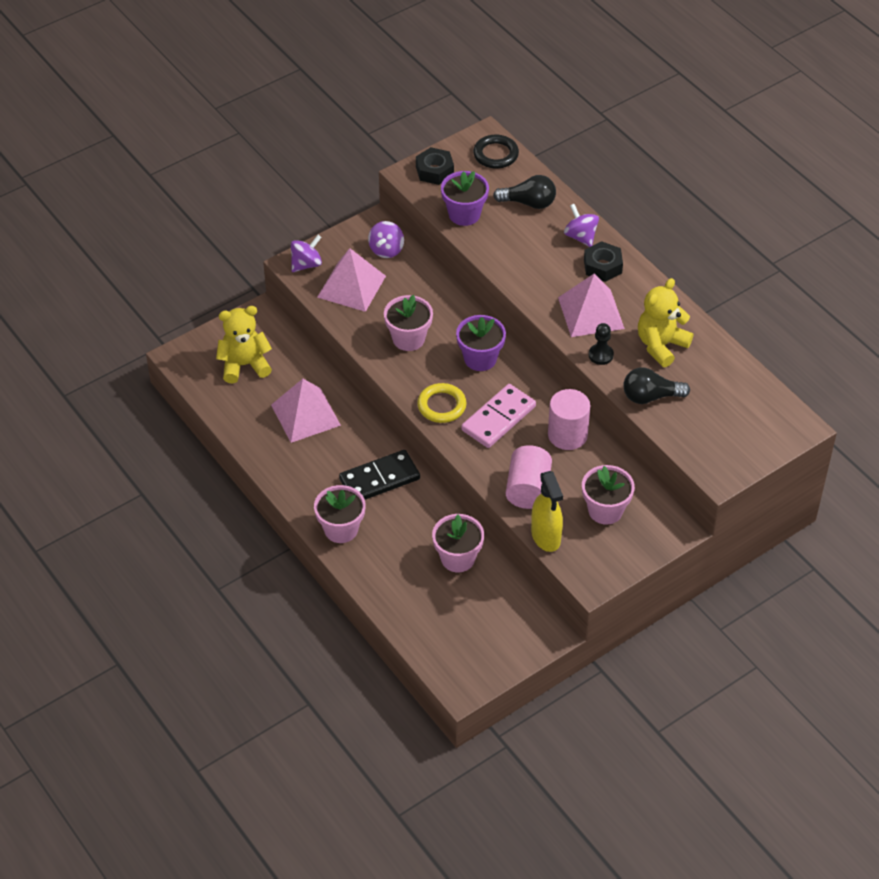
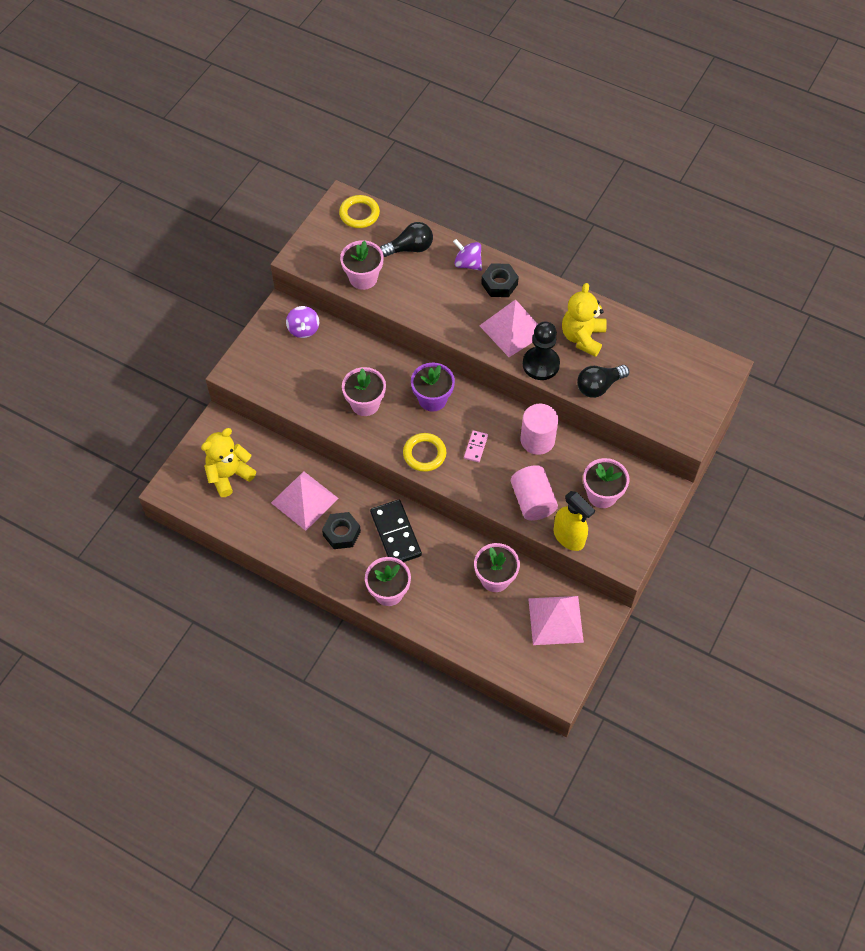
camera: 25 degrees left, 10 degrees up
purple spinning top [291,235,322,272] -> none
pink pyramid [317,248,386,312] -> pink pyramid moved to [528,596,584,645]
black domino [339,450,420,500] -> black domino turned 60 degrees counterclockwise [370,500,422,562]
black nut [416,147,454,185] -> black nut moved to [322,512,361,549]
purple flower pot [441,171,489,226] -> pink flower pot [340,240,384,290]
pink domino [461,384,536,448] -> pink domino [464,430,488,462], size x0.50
black ring [473,135,519,169] -> yellow ring [339,195,380,228]
black pawn [589,323,614,365] -> black pawn [523,322,560,380], size x1.70

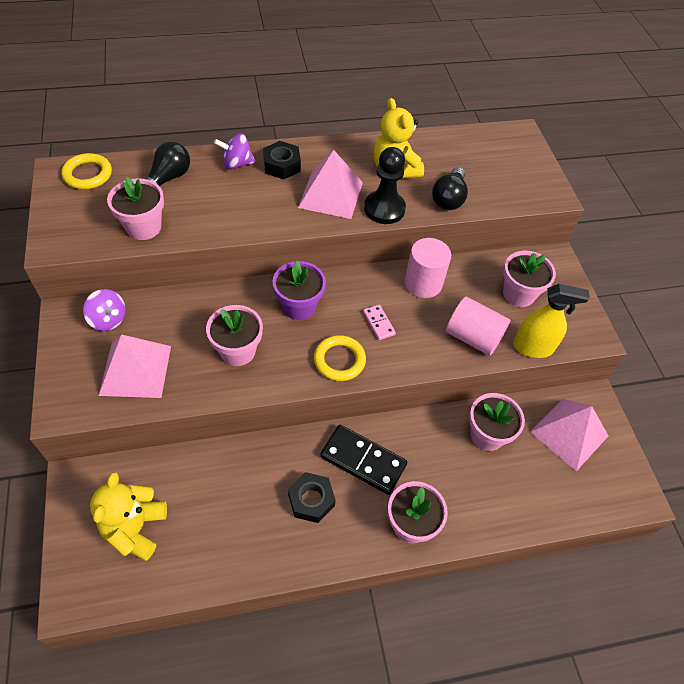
camera: 45 degrees left, 5 degrees down
pink pyramid [271,471,339,531] -> pink pyramid moved to [99,334,171,398]

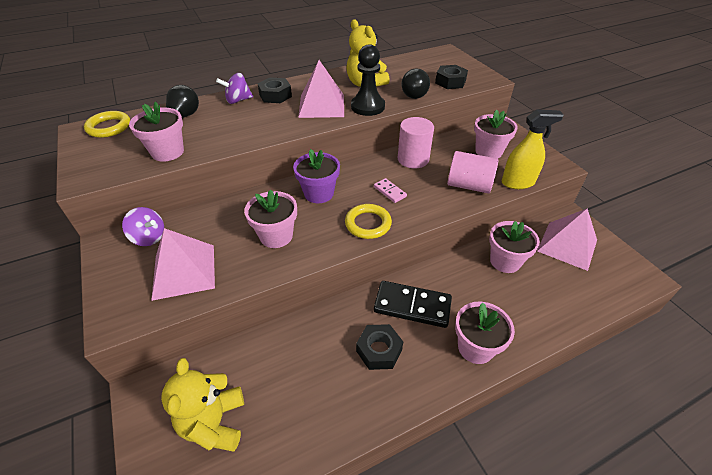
camera: 10 degrees left, 10 degrees down
none -> black nut [435,65,468,89]

